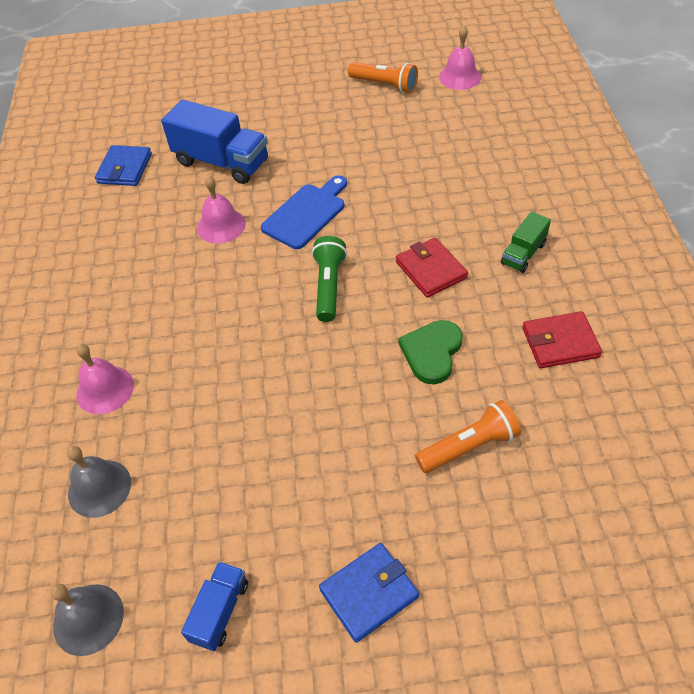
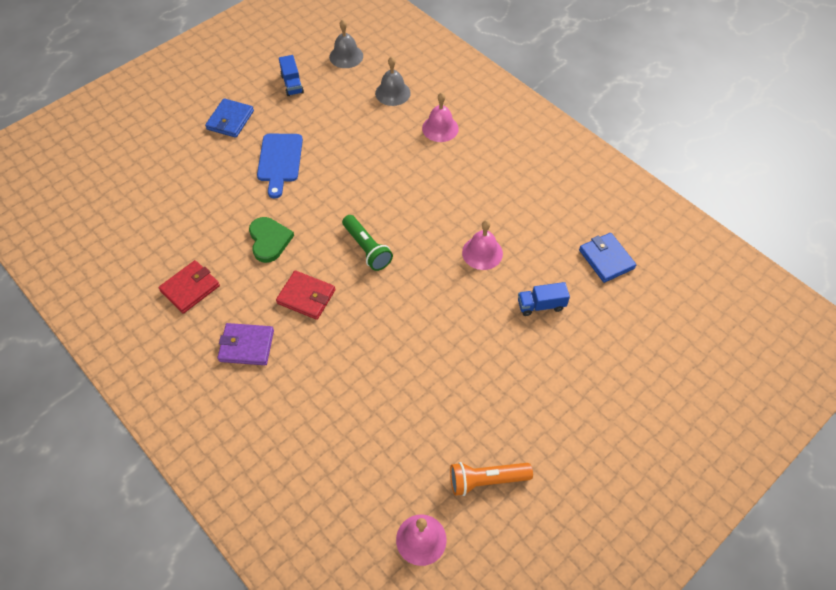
camera: 140 degrees right, 5 degrees up
blue truck [161,99,268,184] -> blue truck [518,282,570,316], size x0.52
blue cutting board [261,175,347,249] -> blue cutting board moved to [257,134,303,199]
orange flashlight [415,400,521,473] -> none
green truck [501,212,551,273] -> purple wallet [217,323,274,365]

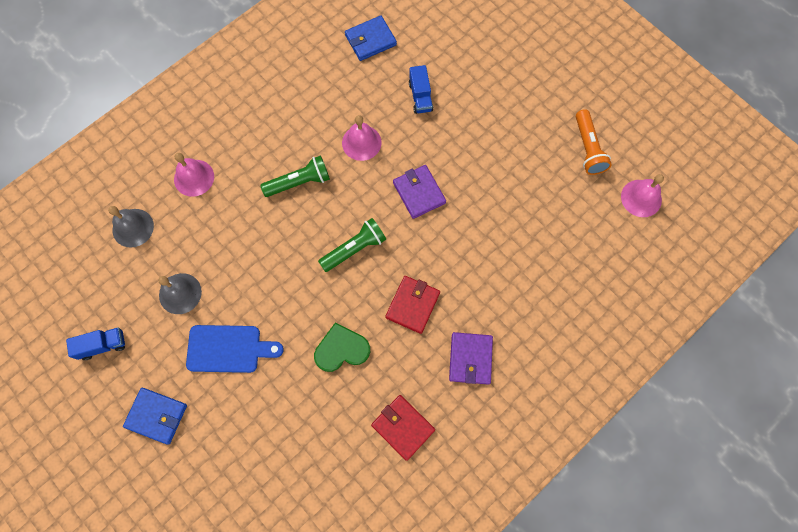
camera: 90 degrees left, 15 degrees up
grey bell [329,19,363,68] -> grey bell moved to [158,273,202,314]
none -> green flashlight [260,155,330,197]
none -> purple wallet [393,165,446,219]

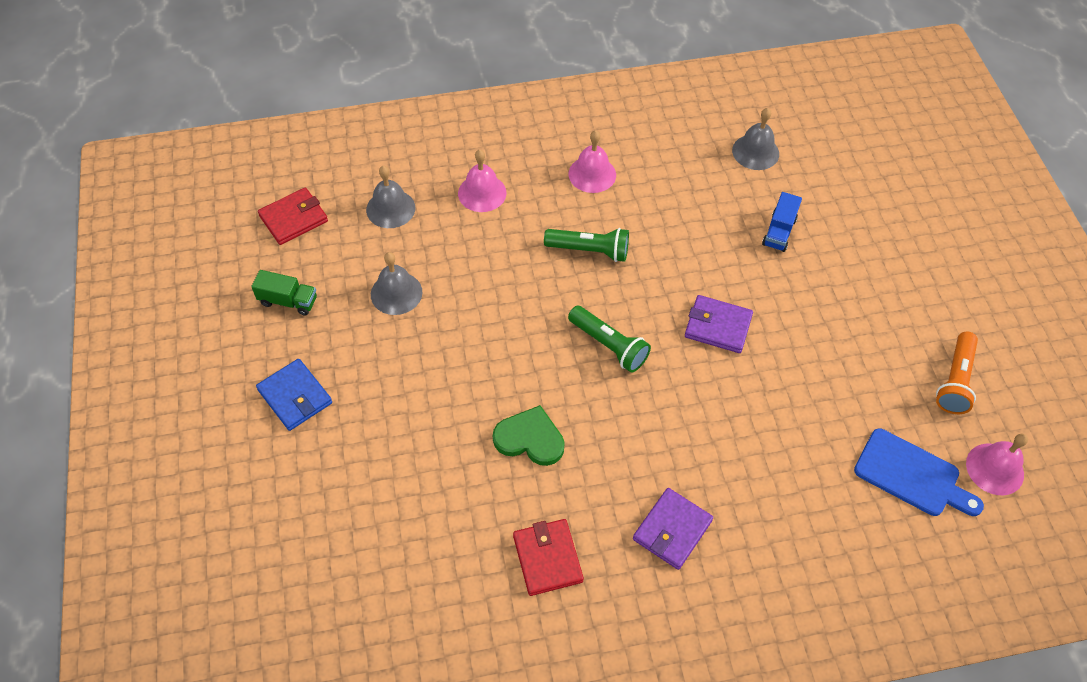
camera: 30 degrees right, 15 degrees down
blue truck [66,328,125,360] -> green truck [251,270,317,316]
blue cutting board [186,325,284,373] -> blue cutting board moved to [854,428,984,516]
green flashlight [318,218,386,272] -> green flashlight turned 45 degrees clockwise [568,306,651,373]
pink bell [342,115,381,161] -> pink bell moved to [568,130,616,193]
blue wallet [345,16,397,61] -> grey bell [732,108,779,170]
red wallet [385,276,440,334] -> red wallet moved to [258,188,328,245]
purple wallet [393,165,446,219] -> purple wallet turned 75 degrees counterclockwise [685,295,753,353]

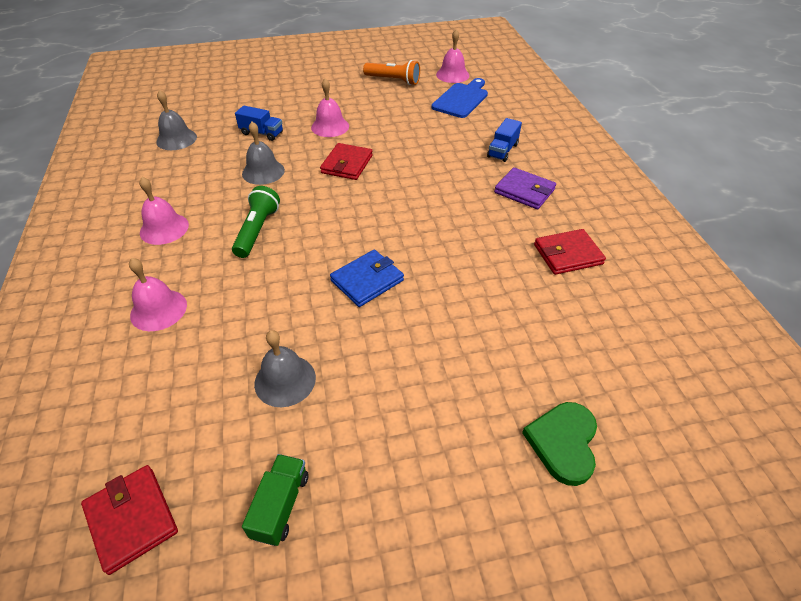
camera: 90 degrees left, 10 degrees down
blue wallet [256,359,332,431] -> blue wallet moved to [330,250,404,307]
grey bell [366,166,415,228] -> grey bell moved to [242,122,285,185]
green heart [493,405,565,466] -> green heart moved to [522,402,597,486]
green flashlight [568,306,651,373] -> none
purple wallet [685,295,753,353] -> red wallet [320,143,373,180]
none -> pink bell [311,78,349,137]
none -> blue truck [487,118,522,162]

